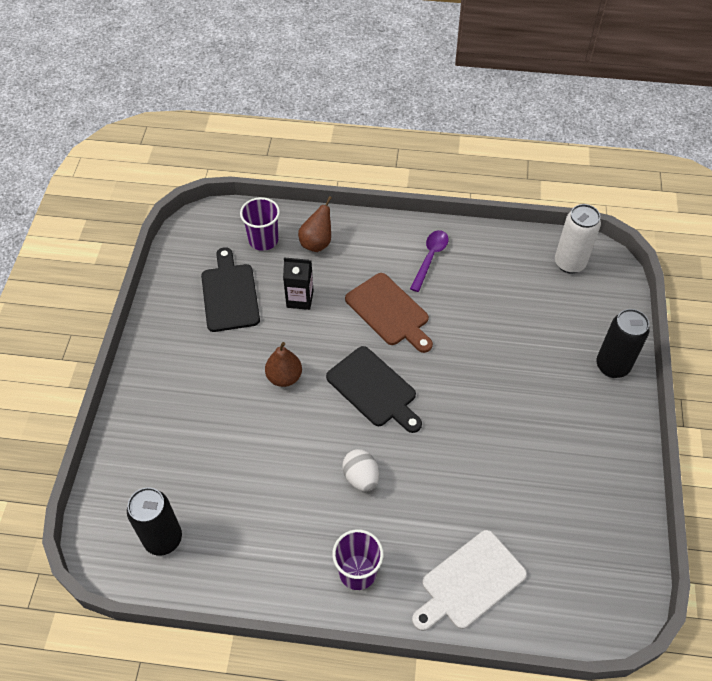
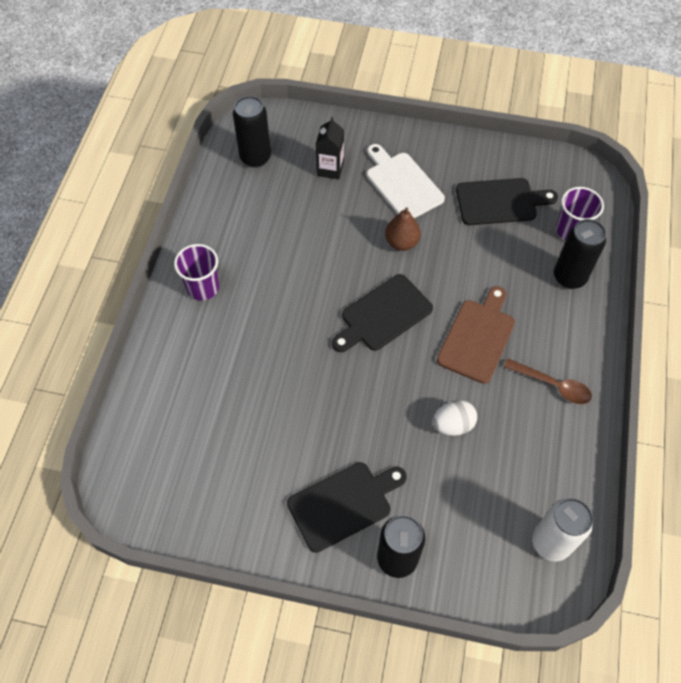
camera: 95 degrees right, 5 degrees up
black carton [283,257,313,310] -> black carton moved to [316,117,344,179]
brown pear [298,196,332,252] -> black can [554,219,606,289]
white egg [342,449,379,492] -> white egg moved to [432,400,477,436]
brown cutting board [345,273,433,353] -> brown cutting board turned 150 degrees clockwise [437,286,515,384]
purple spoon [410,230,448,292] -> brown spoon [504,359,592,404]
white cutting board [412,530,527,631] -> white cutting board moved to [367,144,445,218]
none -> black cutting board [287,462,407,553]

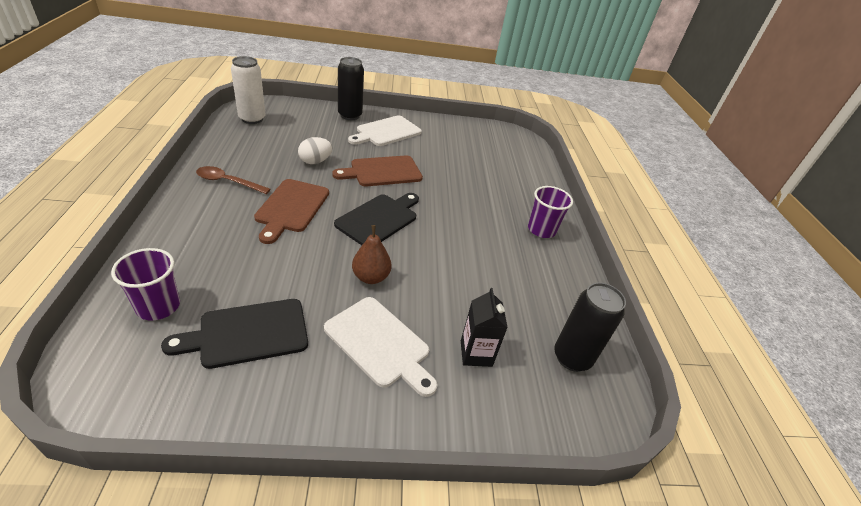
camera: 160 degrees right, 20 degrees down
black cutting board [287,462,407,553] -> white cutting board [348,116,422,146]
black can [554,219,606,289] -> none
none -> brown cutting board [332,155,423,186]

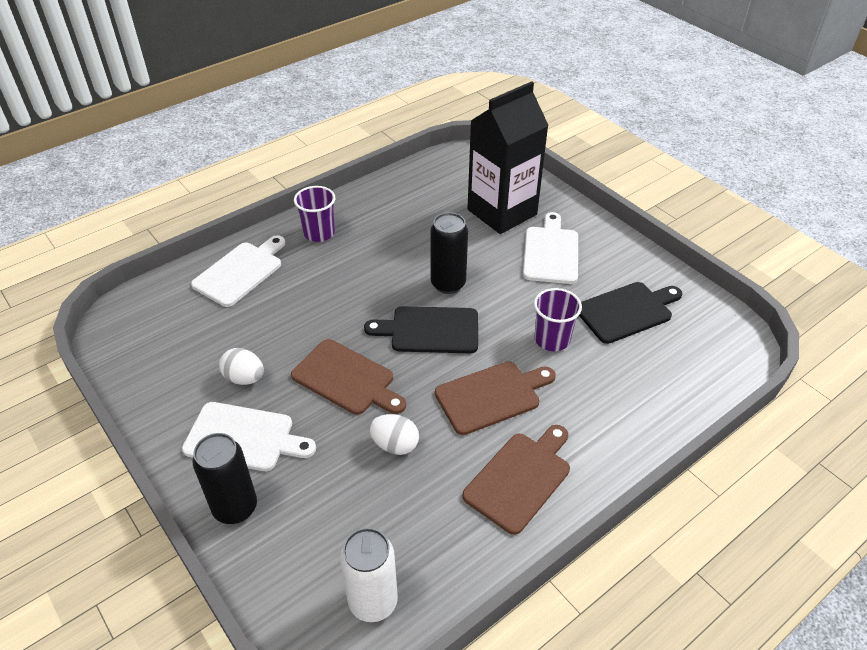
camera: 120 degrees left, 5 degrees up
purple cup [111,248,180,320] -> purple cup moved to [534,288,582,351]
black cutting board [161,299,308,369] -> black cutting board turned 60 degrees counterclockwise [579,282,682,344]
brown spoon [196,166,271,194] -> brown cutting board [462,425,570,535]
brown pear [352,225,392,284] -> none
black carton [461,288,508,367] -> black carton [467,81,549,234], size x2.18
black can [554,283,626,372] -> black can moved to [430,212,468,294]
none -> white cutting board [191,235,286,307]
none -> white egg [219,348,264,385]

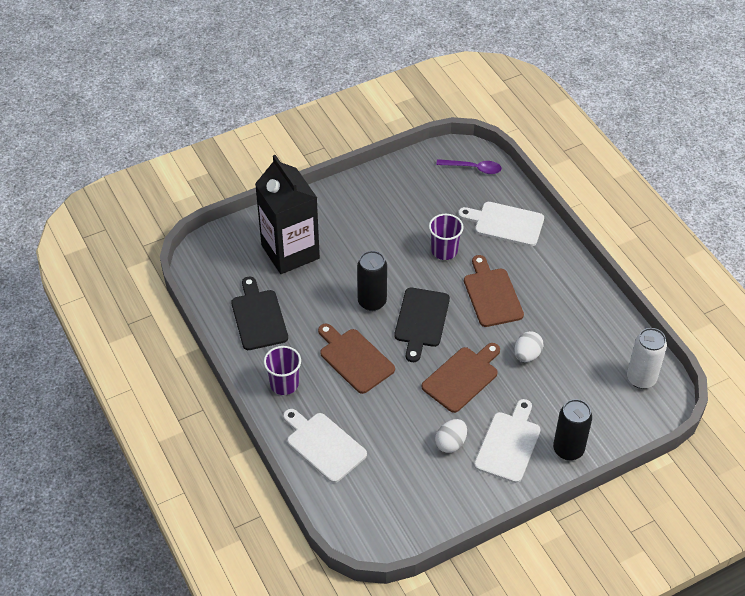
camera: 80 degrees left, 5 degrees up
brown cutting board [462,425,570,535] -> brown cutting board moved to [318,324,395,394]
white cutting board [523,212,578,284] -> white cutting board moved to [458,202,544,246]
black cutting board [579,282,682,344] -> black cutting board moved to [231,277,288,350]
none -> purple spoon [436,159,502,174]

